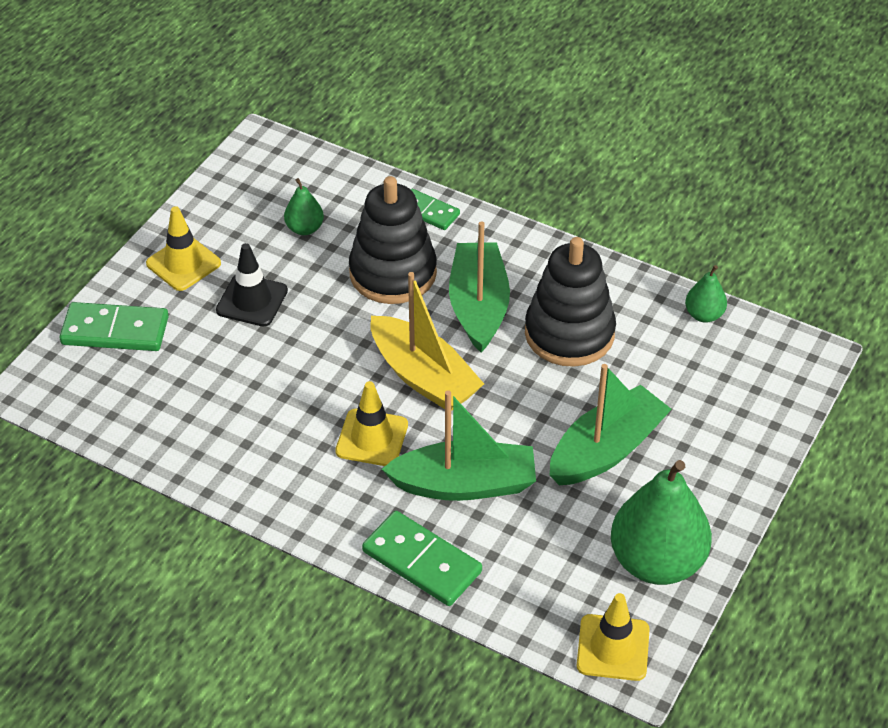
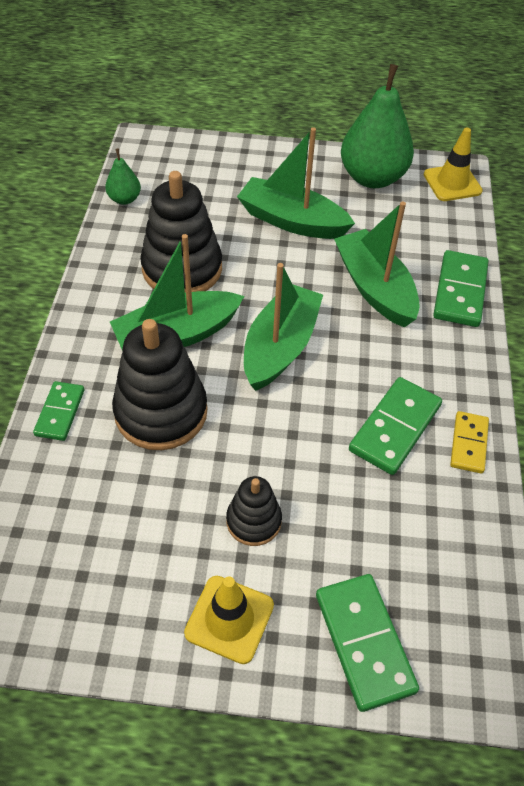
camera: 115 degrees left, 5 degrees up
black traffic cone [216,243,288,326] -> black stacking toy [226,476,282,546]
green pear [284,178,324,235] -> none
yellow traffic cone [335,381,408,466] -> none
yellow boat [370,272,484,411] -> green boat [244,263,323,391]
none -> green domino [349,377,442,475]
none -> yellow domino [450,411,489,474]

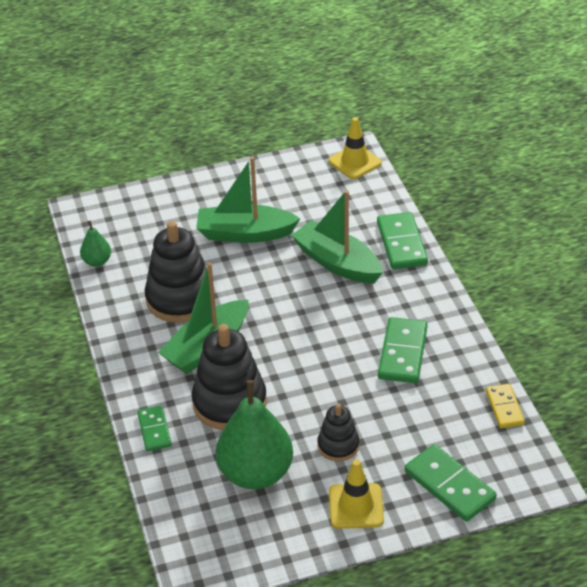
camera: 20 degrees left, 10 degrees down
green boat [244,263,323,391] -> none
green pear [341,64,414,188] -> green pear moved to [216,380,293,489]
yellow domino [450,411,489,474] -> yellow domino moved to [486,384,525,428]

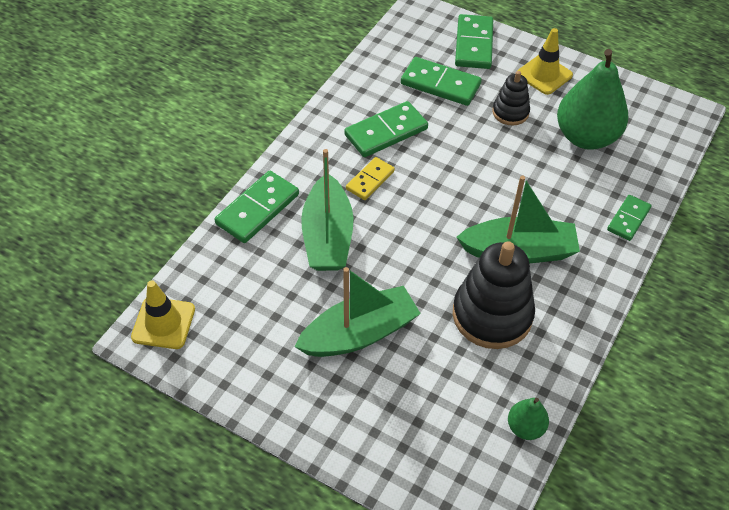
camera: 135 degrees left, 10 degrees up
black stacking toy [192,324,267,430] -> none
green boat [196,157,301,243] -> green boat turned 75 degrees counterclockwise [294,267,421,357]
yellow domino [486,384,525,428] -> yellow domino moved to [346,157,395,200]
none -> green domino [401,57,482,106]

